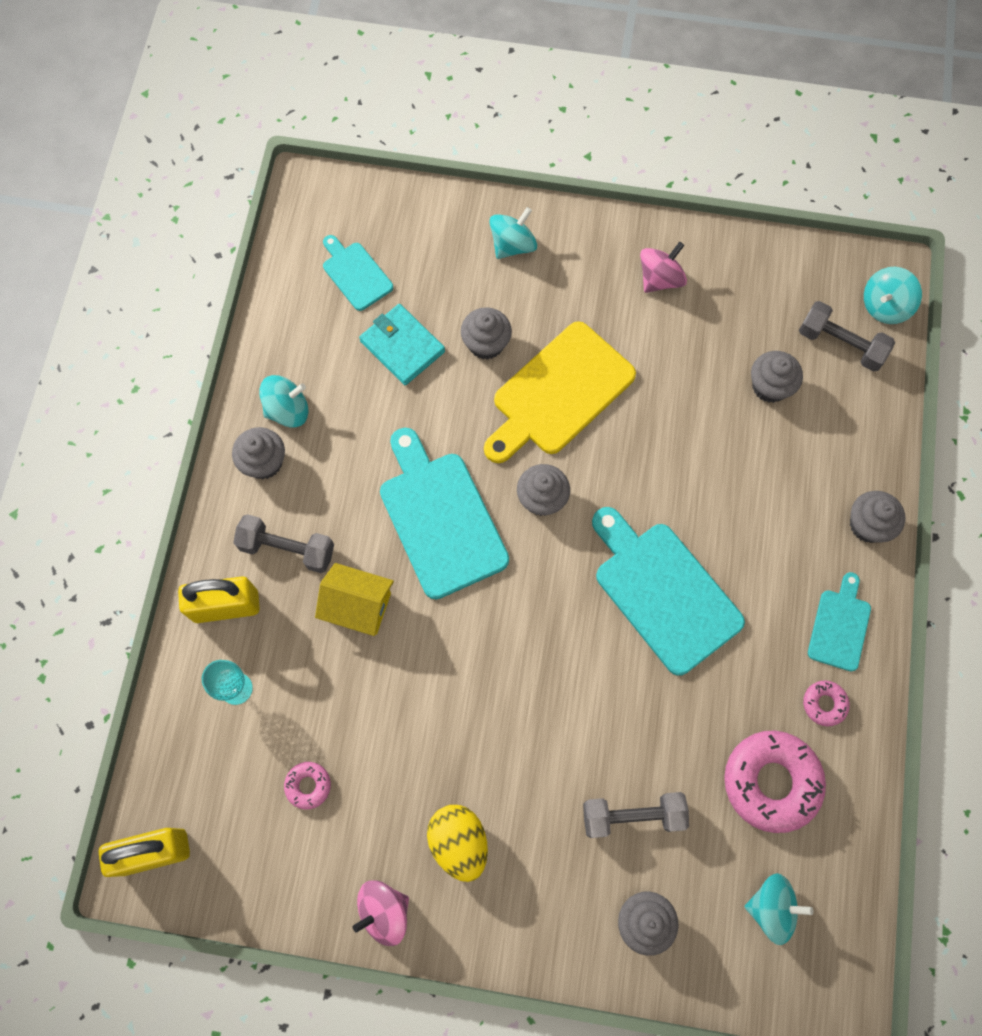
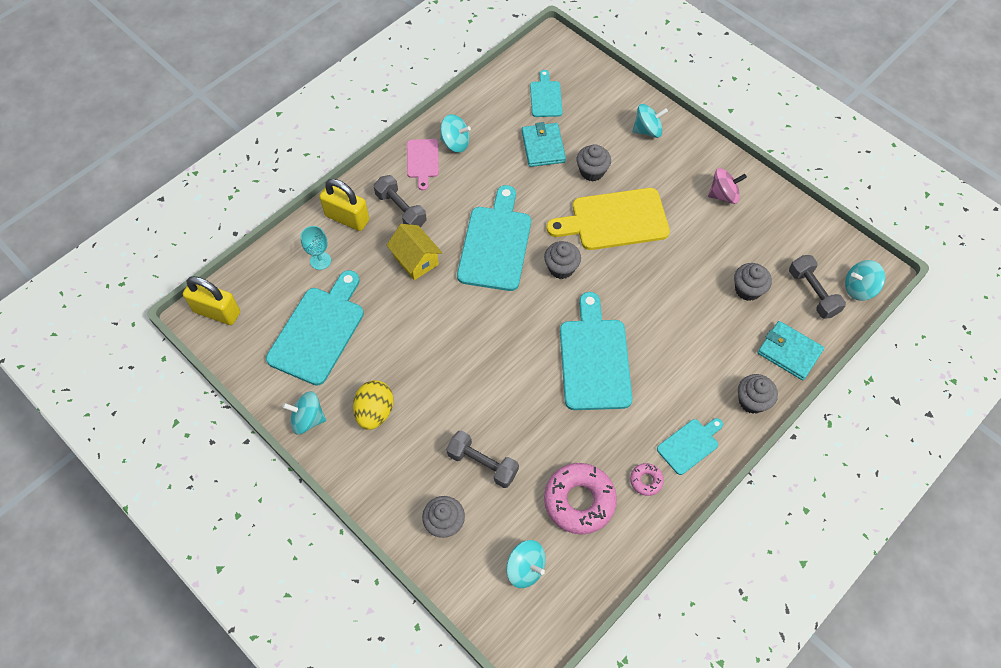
camera: 35 degrees right, 10 degrees down
grey cupcake [232,427,285,479] -> pink cutting board [407,139,439,191]
pink donut [284,762,331,809] -> turquoise cutting board [266,270,364,386]
pink spinning top [353,880,409,946] -> turquoise spinning top [282,391,326,435]
none -> turquoise wallet [757,321,824,380]

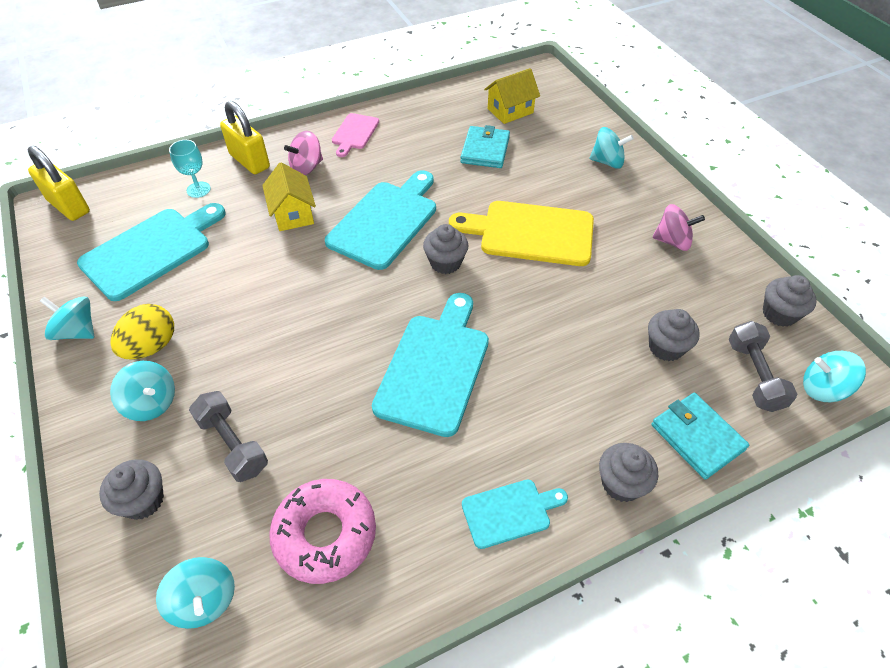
camera: 20 degrees right, 10 degrees down
grey dumbbell [374,175,427,227] -> pink spinning top [284,131,323,175]
turquoise spinning top [440,114,471,153] -> turquoise spinning top moved to [110,361,175,421]
turquoise cutting board [530,70,562,117] -> yellow house [484,68,540,124]
grey cupcake [577,144,611,182] -> grey cupcake moved to [763,275,817,327]
pink donut [630,463,664,496] -> none

